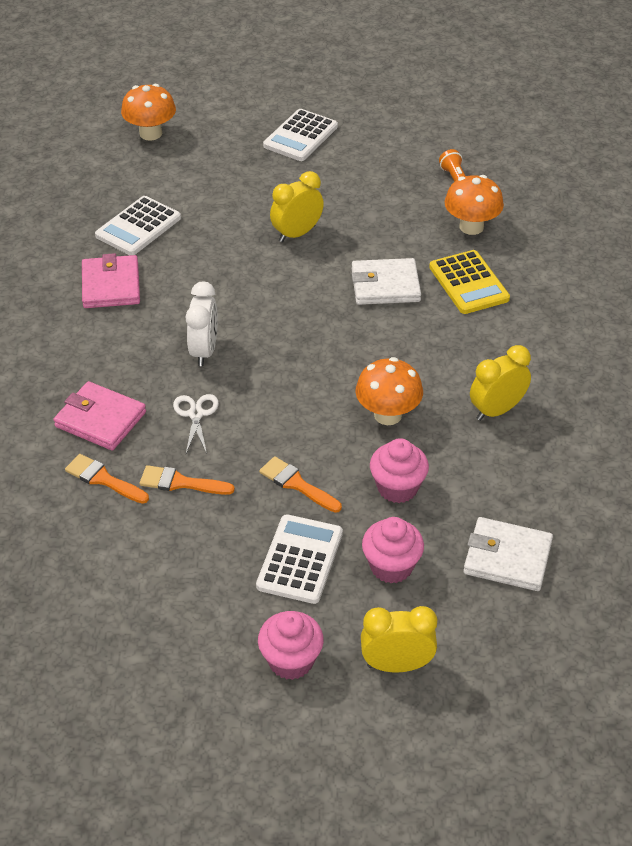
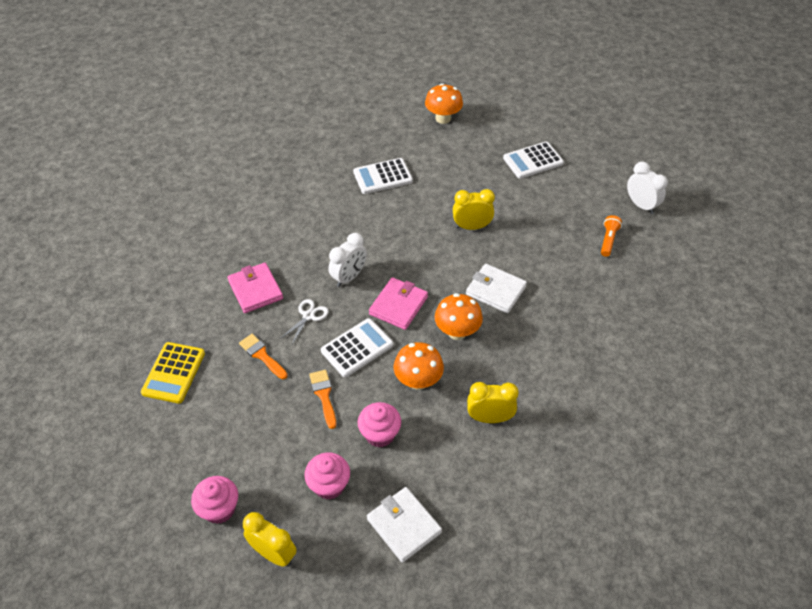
camera: 35 degrees right, 5 degrees up
orange brush [65,454,149,504] -> none
pink wallet [82,253,140,308] -> pink wallet moved to [369,277,428,330]
white calculator [256,514,343,604] -> white calculator moved to [321,318,393,377]
yellow calculator [429,250,510,314] -> yellow calculator moved to [141,342,205,403]
orange mushroom [445,175,504,235] -> orange mushroom moved to [435,293,483,340]
none -> white clock [627,162,668,214]

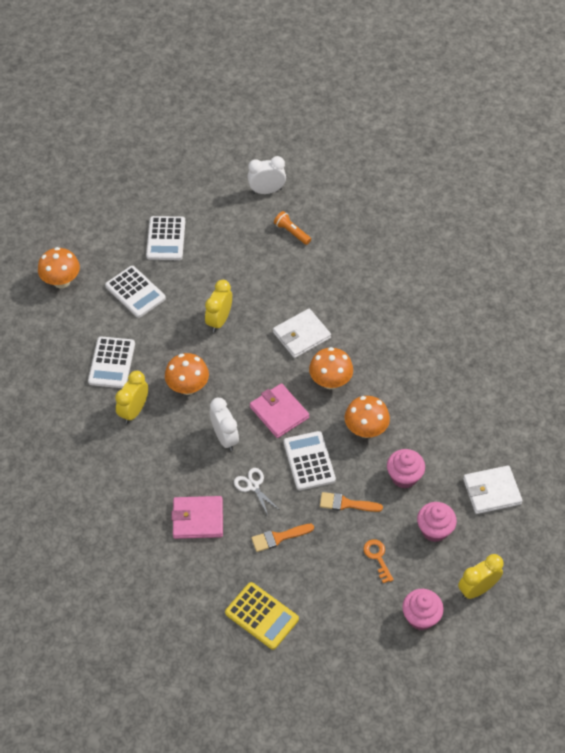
camera: 65 degrees left, 5 degrees up
yellow clock [467,382,519,423] -> yellow clock moved to [115,371,148,424]
none -> white calculator [105,266,166,318]
none -> orange mushroom [165,353,209,395]
none -> orange key [363,539,394,583]

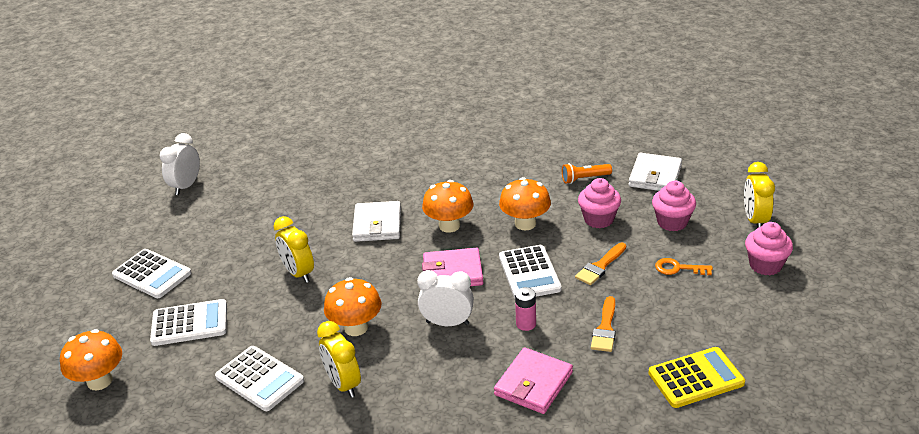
camera: 55 degrees left, 20 degrees down
white scissors [234,468,281,516] -> pink battery [515,287,536,331]
orange flashlight [274,211,311,245] -> orange flashlight moved to [562,163,612,184]
white calculator [283,431,336,491] -> white calculator turned 120 degrees counterclockwise [499,245,562,298]

